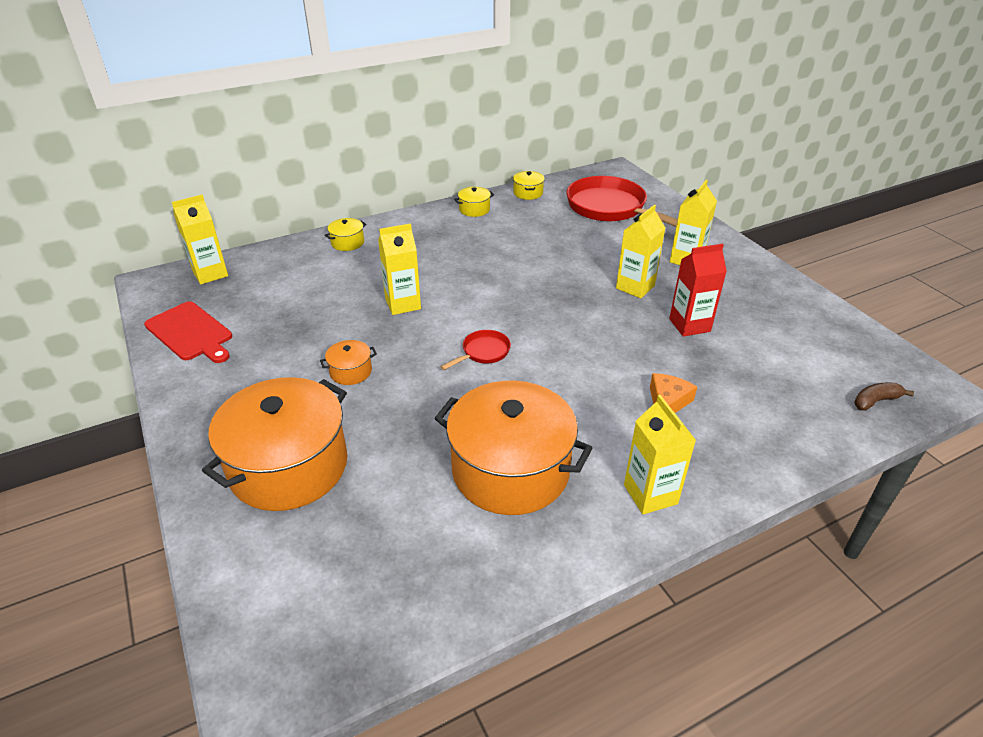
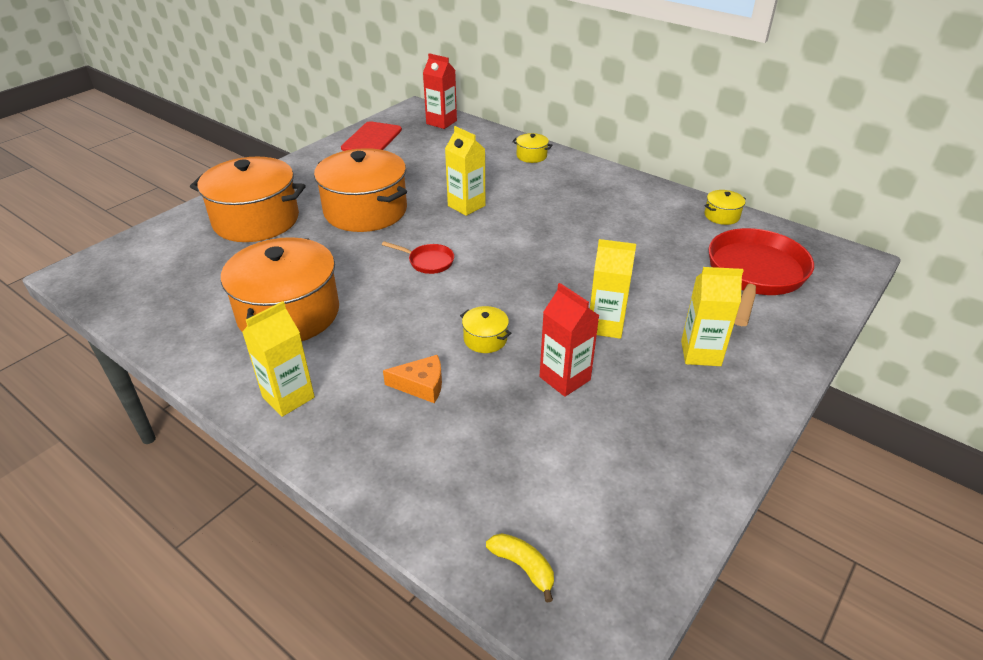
camera: 65 degrees right, 0 degrees up
yellow carton [172,195,228,284] -> red carton [423,53,457,129]
orange pot [320,340,377,385] -> orange pot [314,148,407,232], size x2.41
yellow pot [454,187,494,217] -> yellow pot moved to [460,306,511,353]
brown banana [854,383,914,411] -> yellow banana [486,533,554,602]

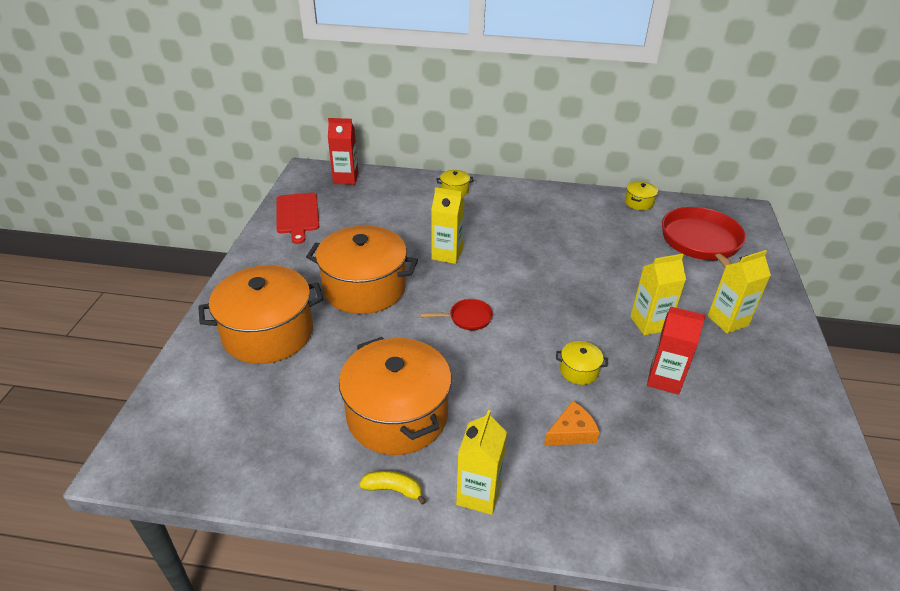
camera: 30 degrees left, 0 degrees up
yellow banana [486,533,554,602] -> yellow banana moved to [359,471,426,505]

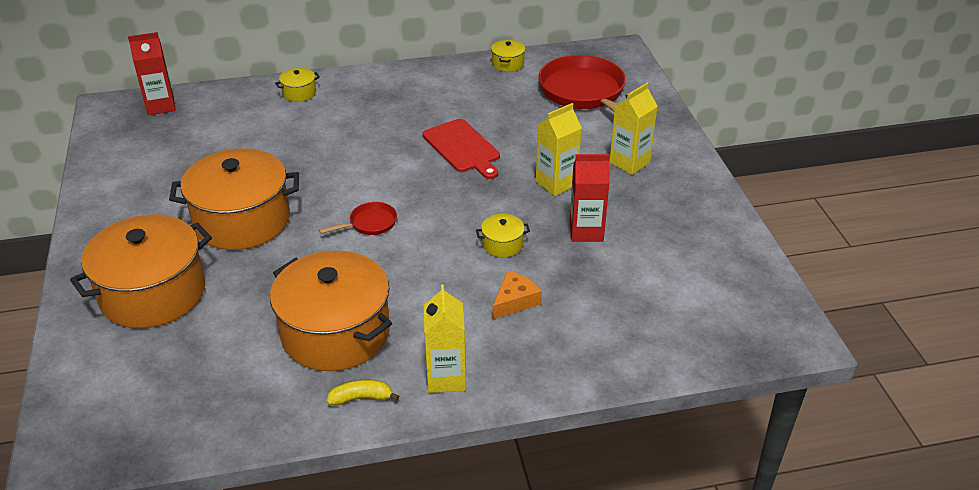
camera: 20 degrees left, 0 degrees up
red cutting board [276,193,319,244] -> red cutting board moved to [422,119,500,179]
yellow carton [431,187,465,264] -> none

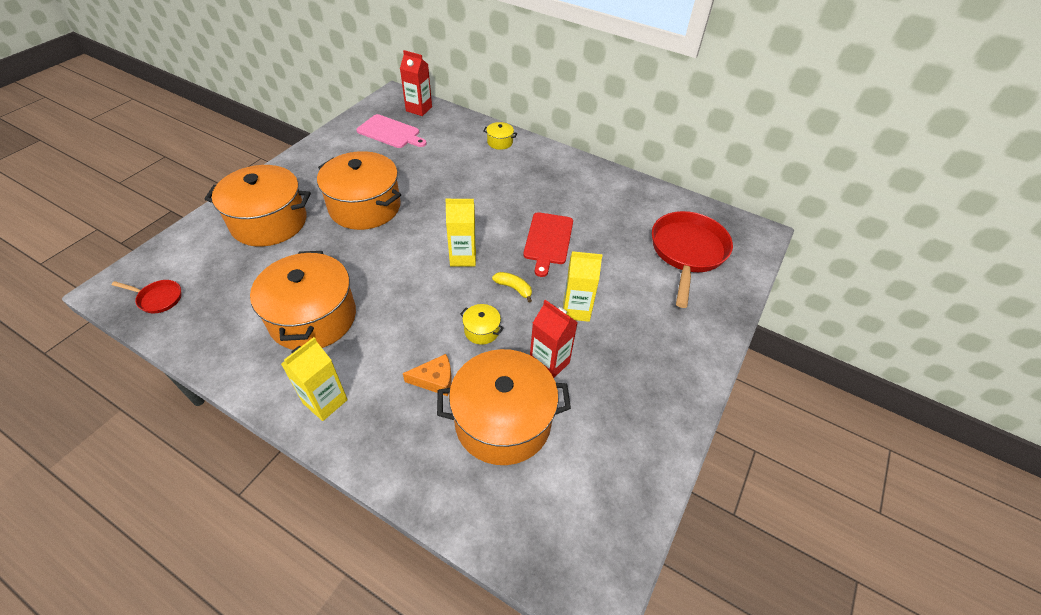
camera: 40 degrees right, 10 degrees up
red pan [319,202,397,235] -> red pan moved to [111,280,182,313]
yellow banana [327,379,399,406] -> yellow banana moved to [492,272,532,303]
yellow pot [491,40,525,72] -> none
yellow carton [609,83,658,175] -> yellow carton moved to [445,199,476,267]
none -> pink cutting board [356,114,427,148]
none -> orange pot [437,349,571,465]

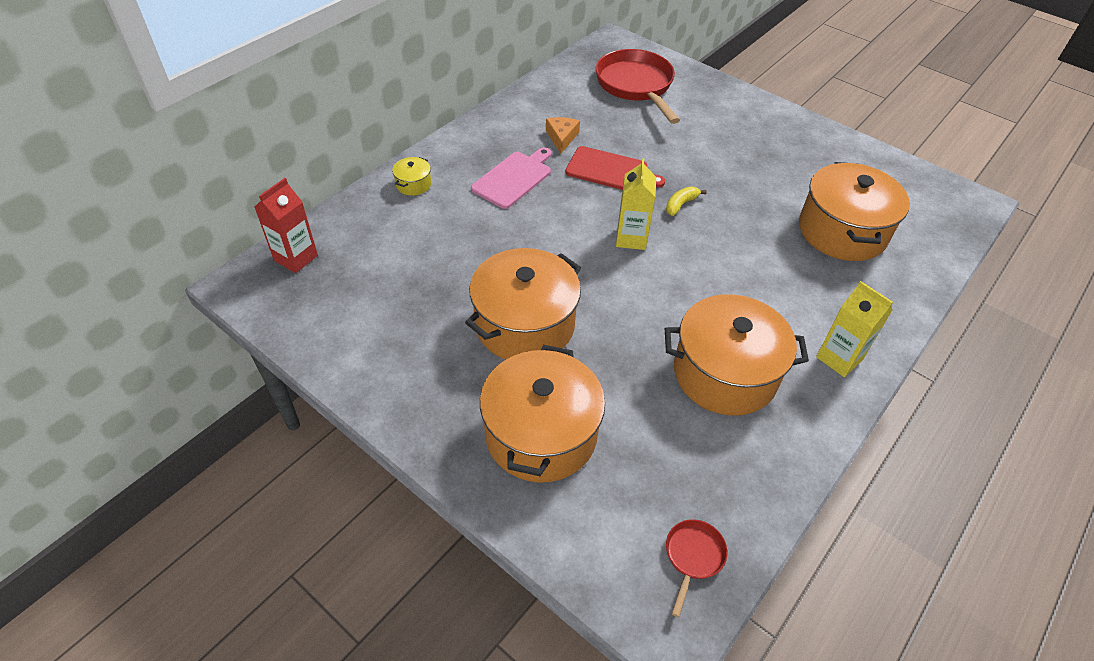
camera: 80 degrees left, 0 degrees up
pink cutting board [356,114,427,148] -> pink cutting board moved to [471,147,551,209]
orange cheese [403,354,452,396] -> orange cheese moved to [546,117,580,154]
yellow pot [460,304,504,345] -> none
red carton [530,300,578,378] -> none
yellow carton [563,251,602,322] -> none
red pan [652,211,733,308] -> red pan turned 45 degrees clockwise [596,49,680,124]

